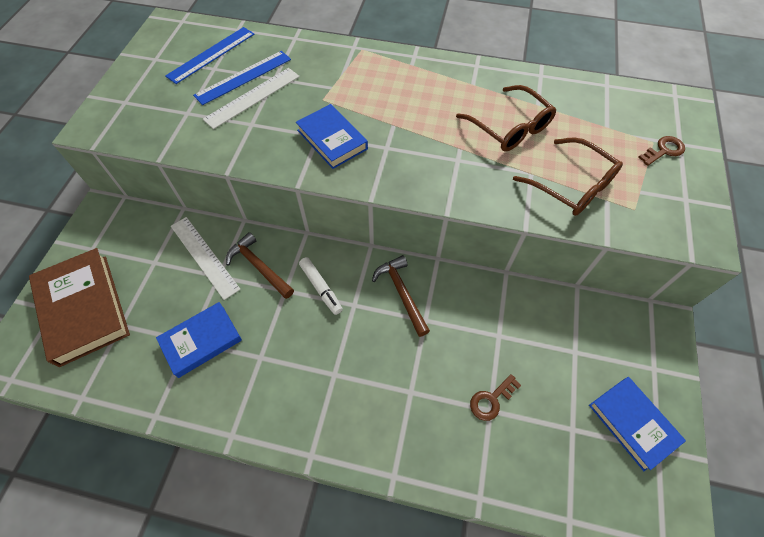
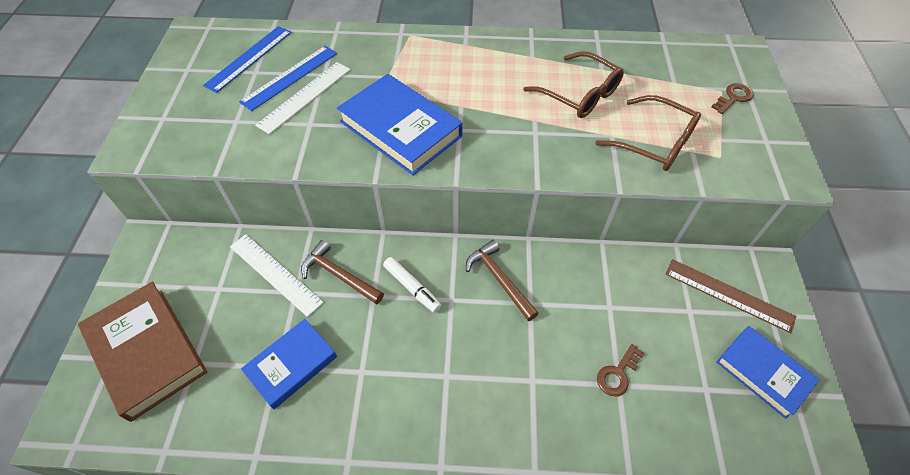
camera: 10 degrees left, 5 degrees down
blue book [296,104,368,169] -> blue book [337,74,463,175], size x1.54
none -> brown ruler [665,259,796,333]

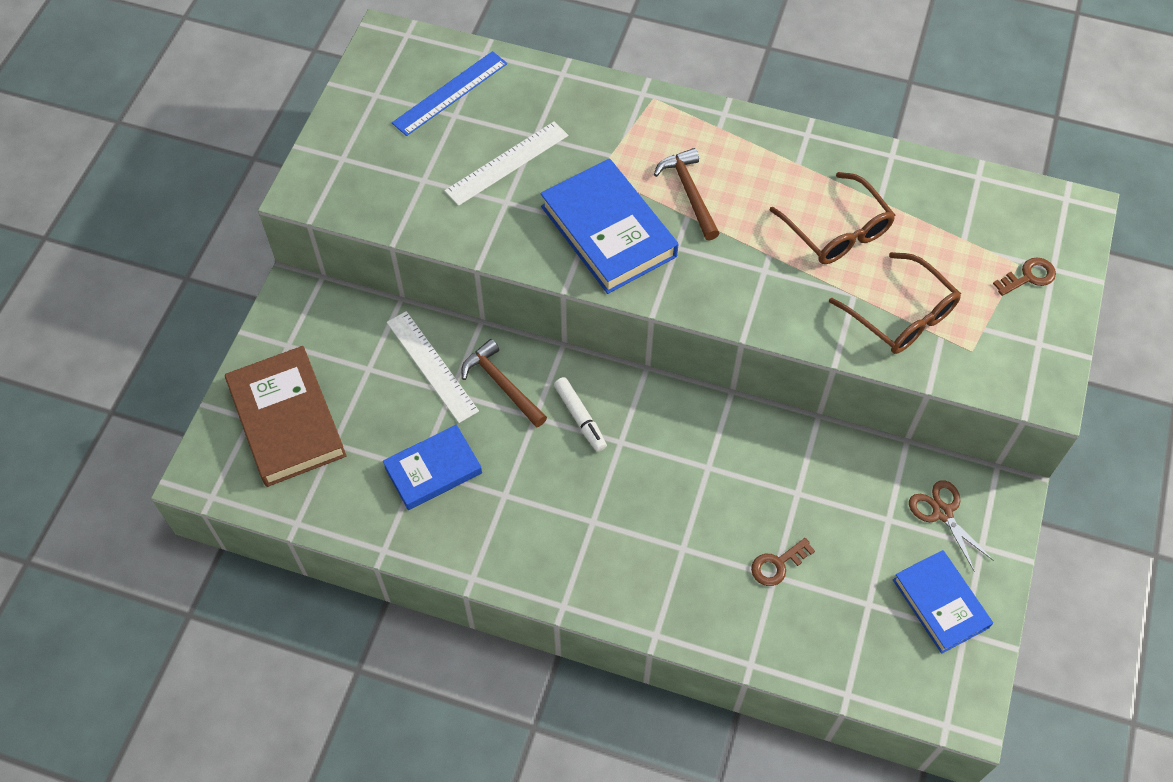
camera: 15 degrees right, 5 degrees up
blue ruler [239,46,337,111] -> none
brown hammer [466,240,539,321] -> brown hammer moved to [654,148,720,240]
brown ruler [665,259,796,333] -> brown scissors [909,480,994,572]

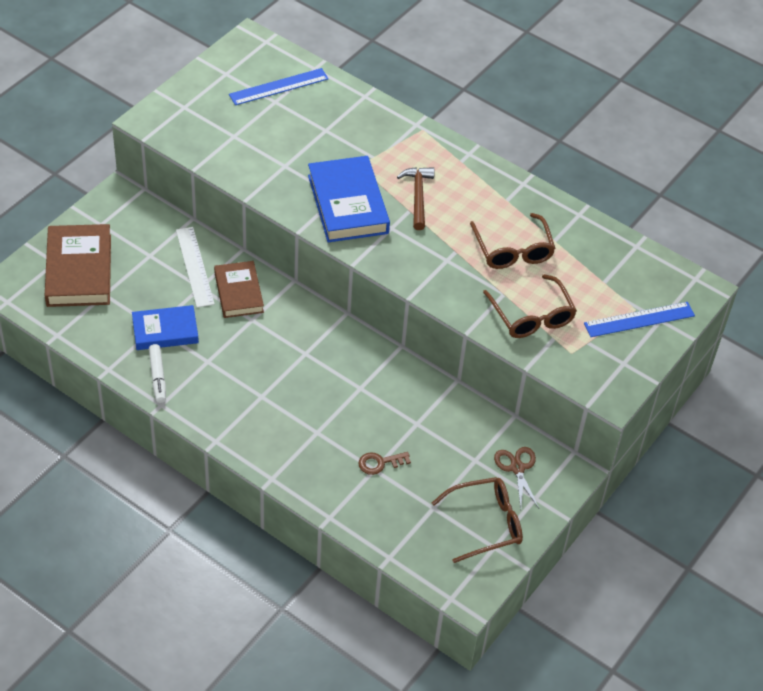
camera: 15 degrees right, 10 degrees down
white ruler [444,121,568,206] -> none
brown hammer [461,339,547,428] -> brown book [214,261,264,318]
white marker [554,377,607,452] -> white marker moved to [149,344,166,403]
blue book [893,550,993,654] -> brown glasses [432,477,523,563]
brown key [993,257,1056,296] -> blue ruler [584,302,695,337]

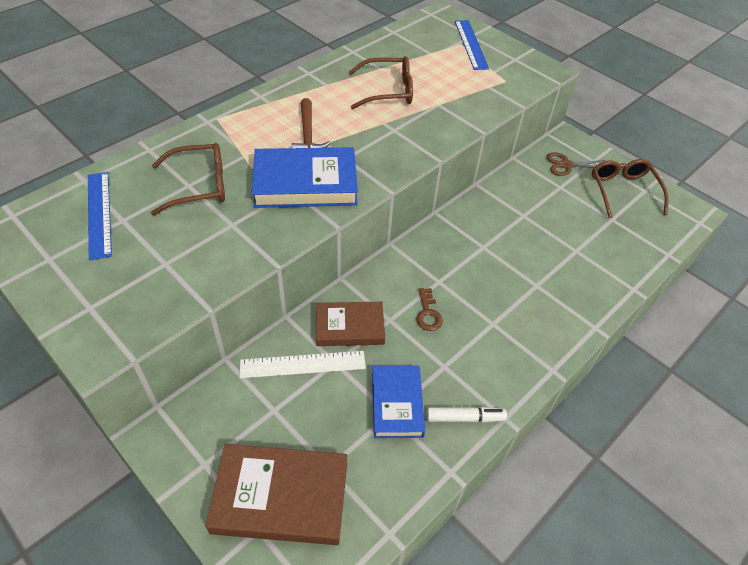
camera: 80 degrees left, 0 degrees up
brown key [359,452,411,475] -> brown key moved to [416,288,443,331]
brown hammer [397,167,435,230] -> brown hammer turned 105 degrees counterclockwise [292,98,331,148]
brown glasses [483,274,577,338] -> brown glasses moved to [151,143,225,215]

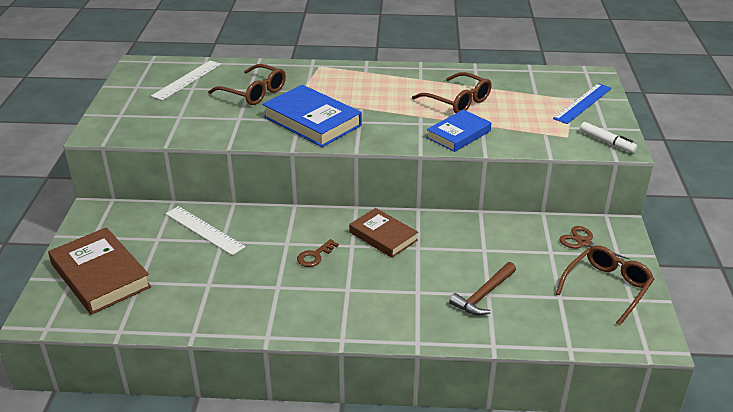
camera: 50 degrees right, 15 degrees down
blue ruler [88,172,112,260] -> white ruler [151,61,221,101]
brown hammer [292,98,331,148] -> brown hammer moved to [449,262,516,315]
brown book [316,302,385,346] -> brown book moved to [349,208,418,258]
blue book [372,366,425,438] -> blue book moved to [426,110,491,152]
white marker [427,407,507,423] -> white marker moved to [580,122,637,153]

